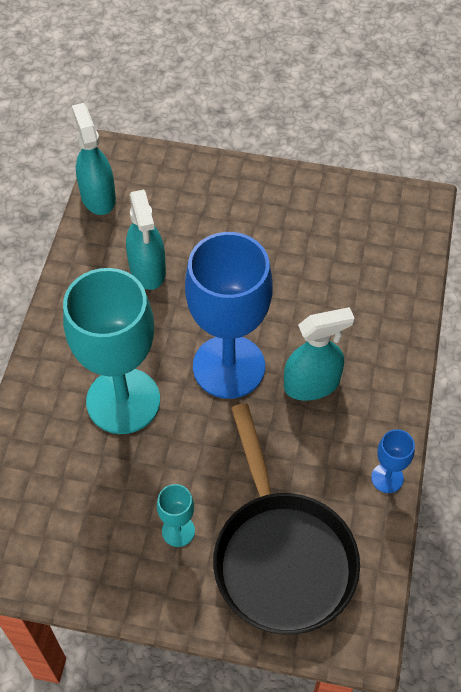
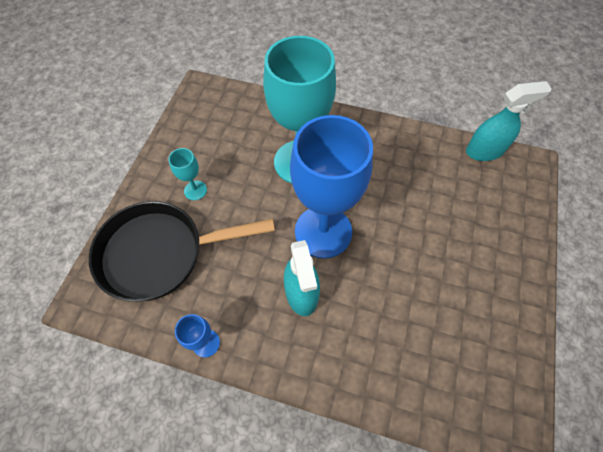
camera: 95 degrees right, 5 degrees up
turquoise spray bottle [126,190,166,290] -> none

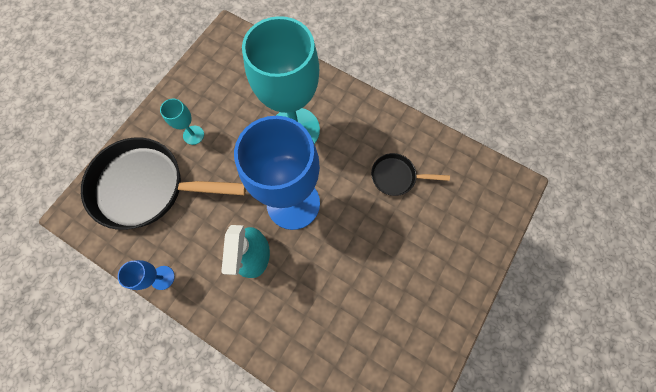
camera: 15 degrees right, 10 degrees up
turquoise spray bottle [466,81,552,161] -> none
none -> black pan [371,153,450,196]

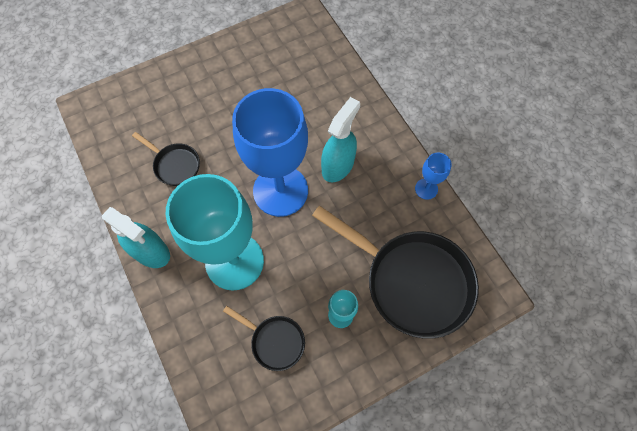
camera: 150 degrees left, 5 degrees down
none -> turquoise spray bottle [102,207,170,268]
none -> black pan [223,306,305,371]

